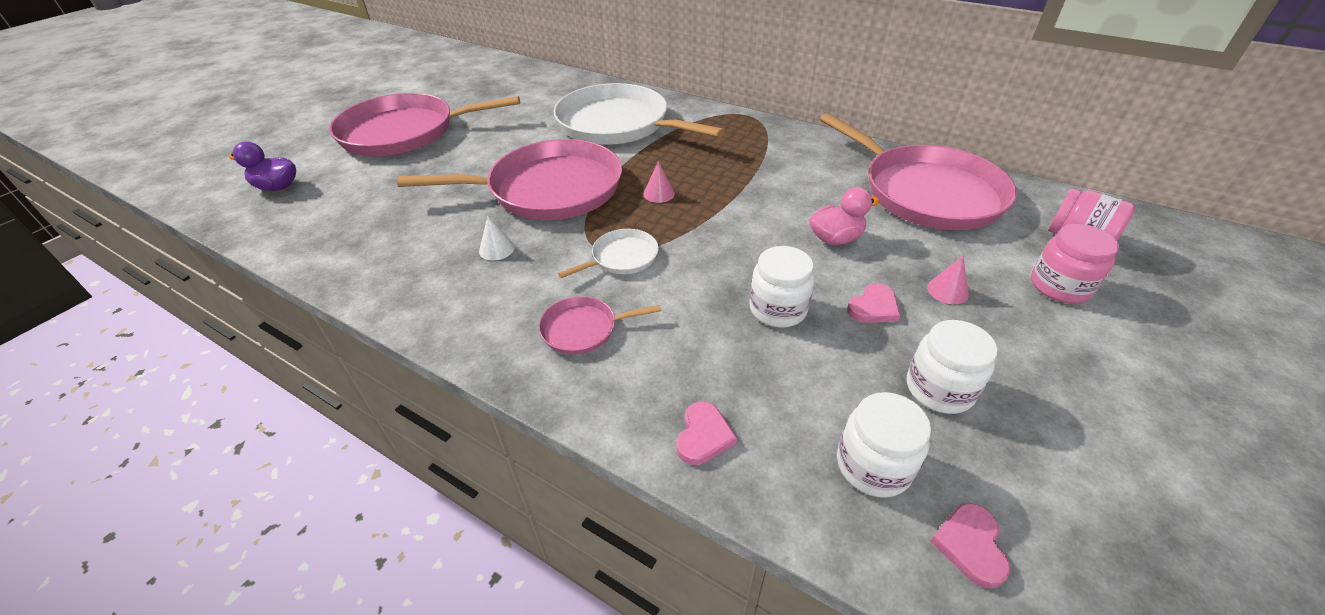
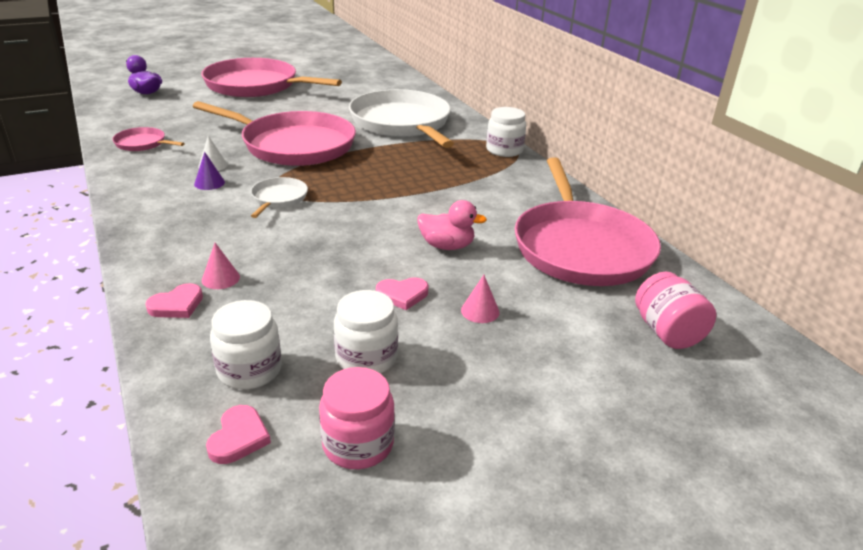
camera: 30 degrees right, 10 degrees down
pink pan [538,296,661,354] -> pink pan moved to [112,127,185,151]
white pan [558,229,659,278] -> white pan turned 75 degrees counterclockwise [251,177,308,218]
pink cone [643,161,675,203] -> pink cone moved to [202,243,240,289]
white jar [749,246,815,327] -> white jar moved to [486,107,526,157]
pink heart [931,503,1011,588] -> pink heart turned 150 degrees clockwise [206,405,271,464]
pink jar [1031,224,1119,303] -> pink jar moved to [319,367,395,469]
none -> purple cone [194,152,225,190]

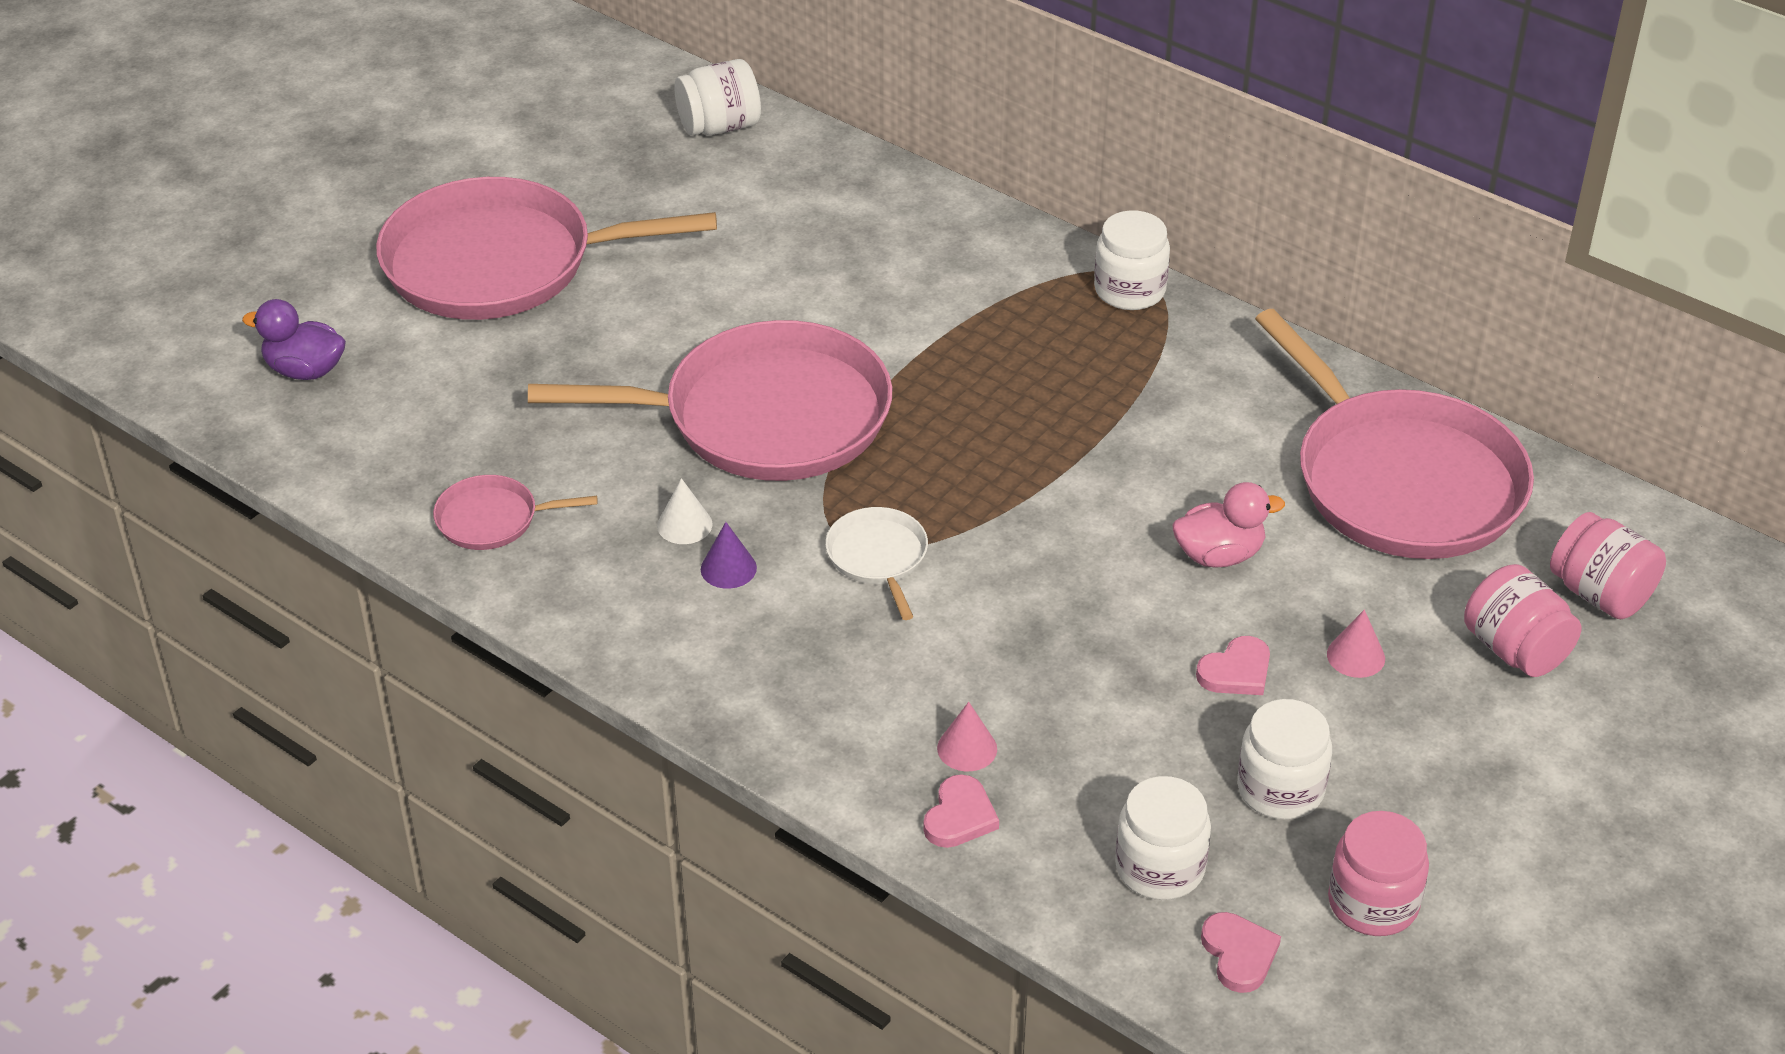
camera: 25 degrees left, 10 degrees up
white pan [349,89,454,148] -> none
none -> white jar [674,59,761,136]
none -> pink jar [1464,564,1581,677]

